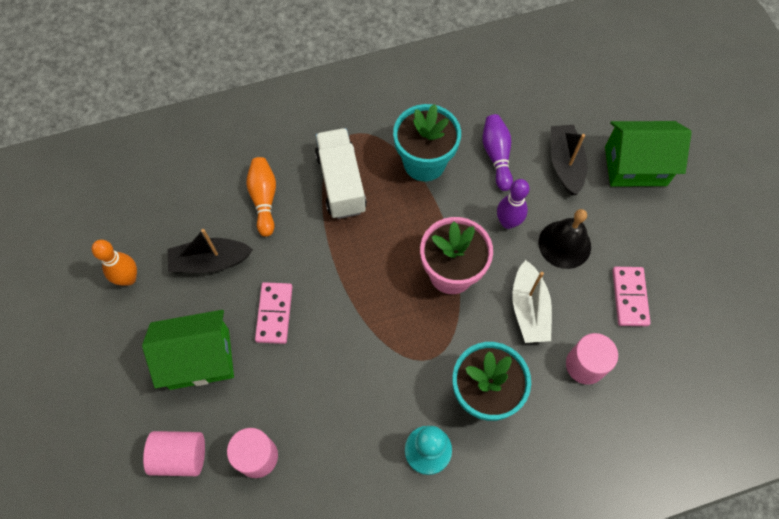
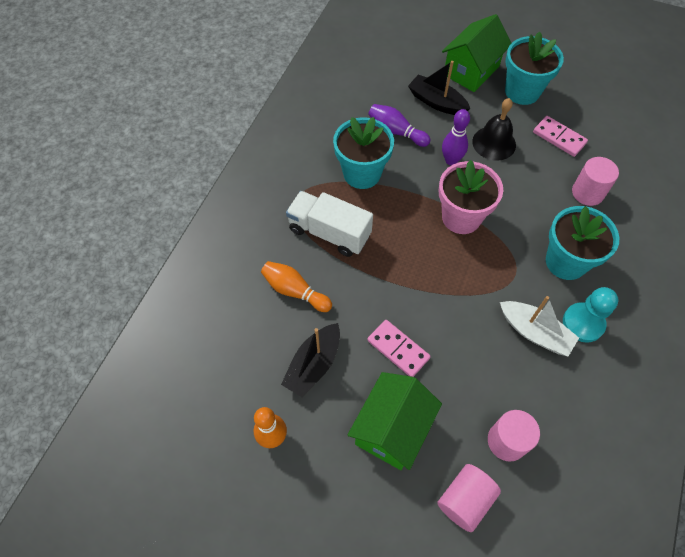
camera: 50 degrees left, 5 degrees down
white boat [512,260,552,343] -> white boat moved to [500,296,579,356]
none -> turquoise flower pot [505,32,564,105]

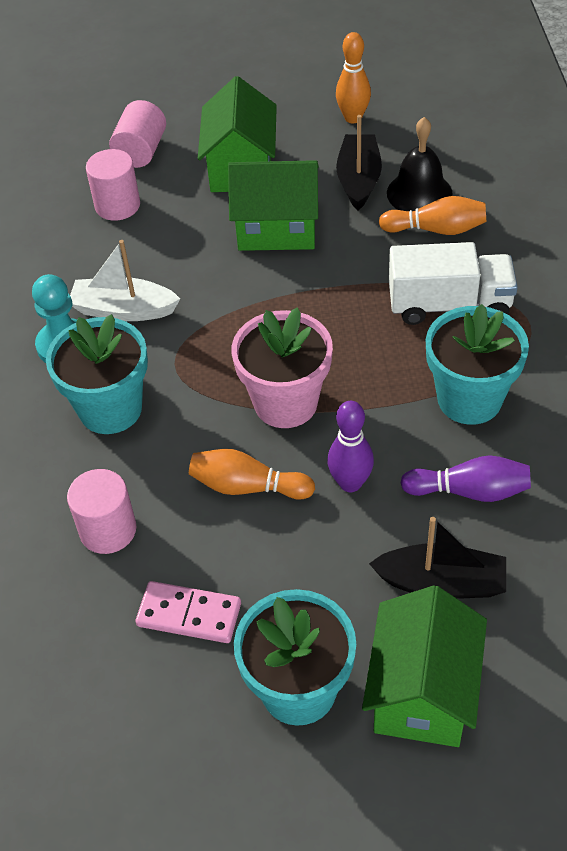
camera: 155 degrees right, 10 degrees down
pink domino [367,320,431,377] -> green house [228,160,319,251]
black bell [472,98,516,161] -> black bell moved to [387,117,453,211]
none -> orange bowling pin [189,449,315,500]

